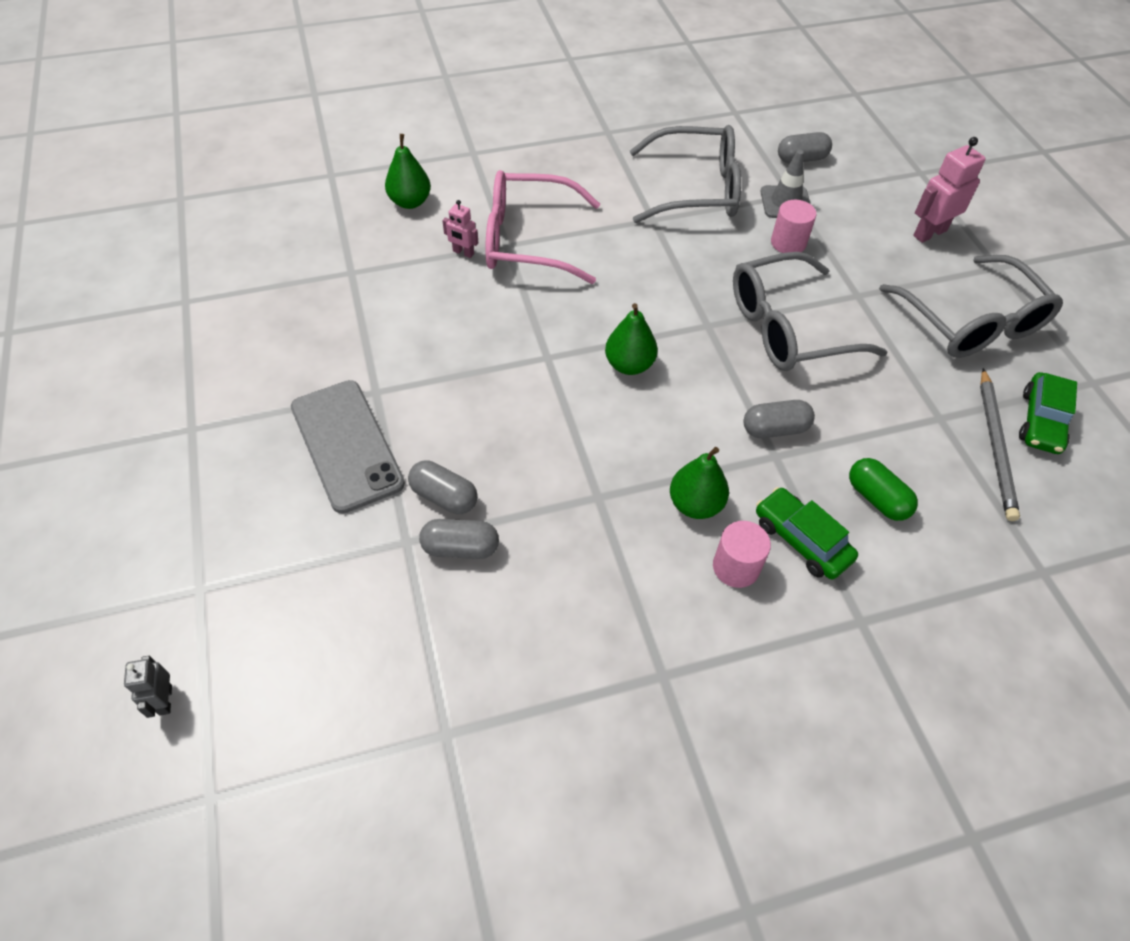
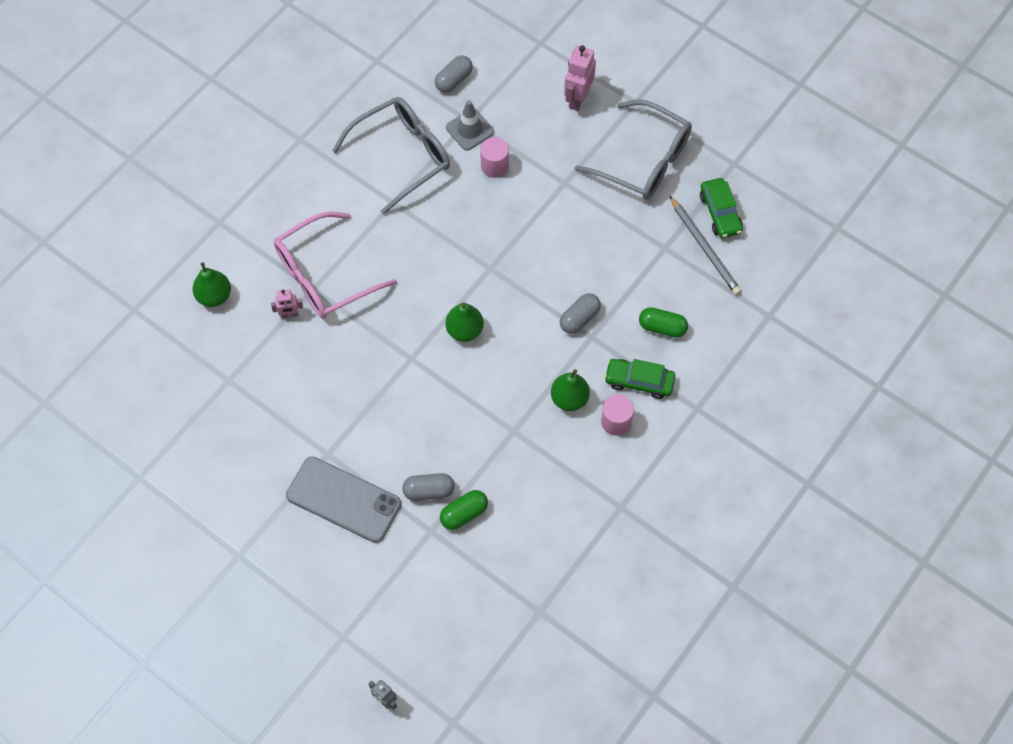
camera: 35 degrees left, 10 degrees up
grey capsule [419,519,499,559] -> green capsule [440,490,488,530]
grey glasses [733,252,887,371] -> none

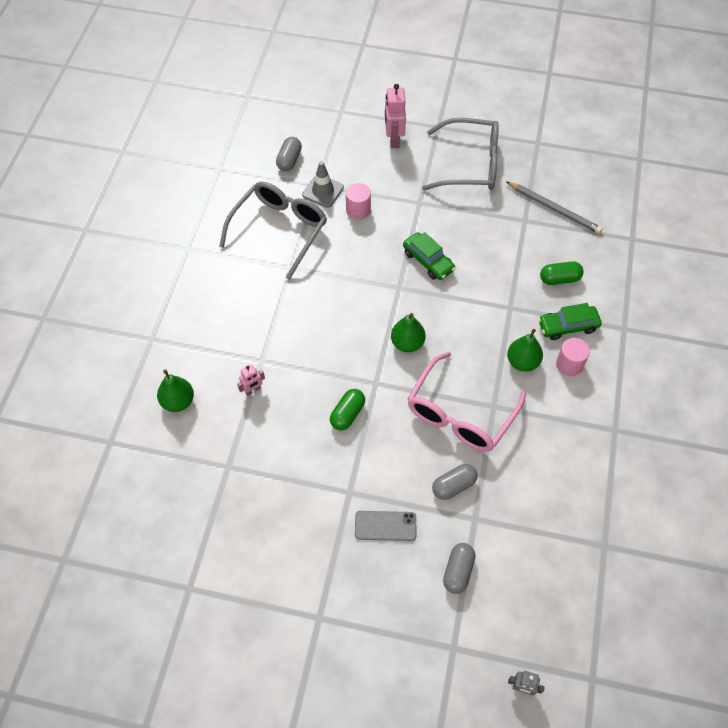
camera: 25 degrees left, 5 degrees down
pink glasses [274,211,397,318] -> pink glasses moved to [408,352,526,452]
grey phone [286,456,401,543] -> grey phone [355,511,416,541], size x0.58
green capsule [440,490,488,530] -> green capsule moved to [330,389,365,430]
grey capsule [560,293,601,334] -> grey capsule moved to [443,543,476,594]
green car [700,178,743,238] -> green car moved to [403,232,456,280]

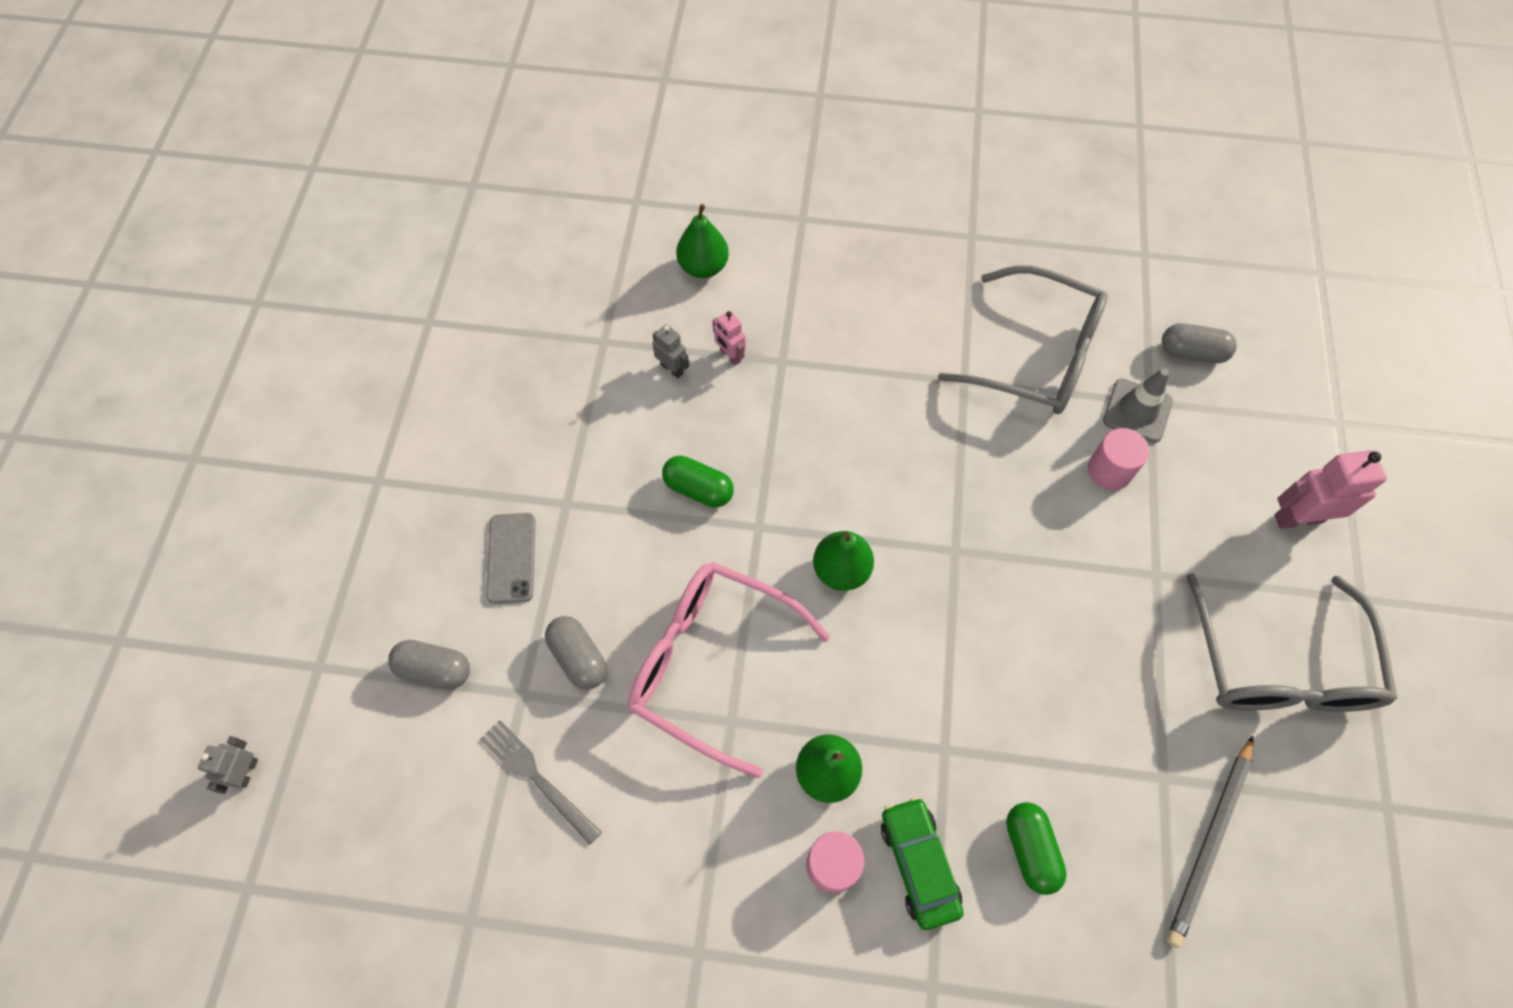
camera: 85 degrees right, 5 degrees up
green car [403,232,456,280] -> none
none -> grey fork [480,720,602,845]
none -> grey robot [652,324,689,378]

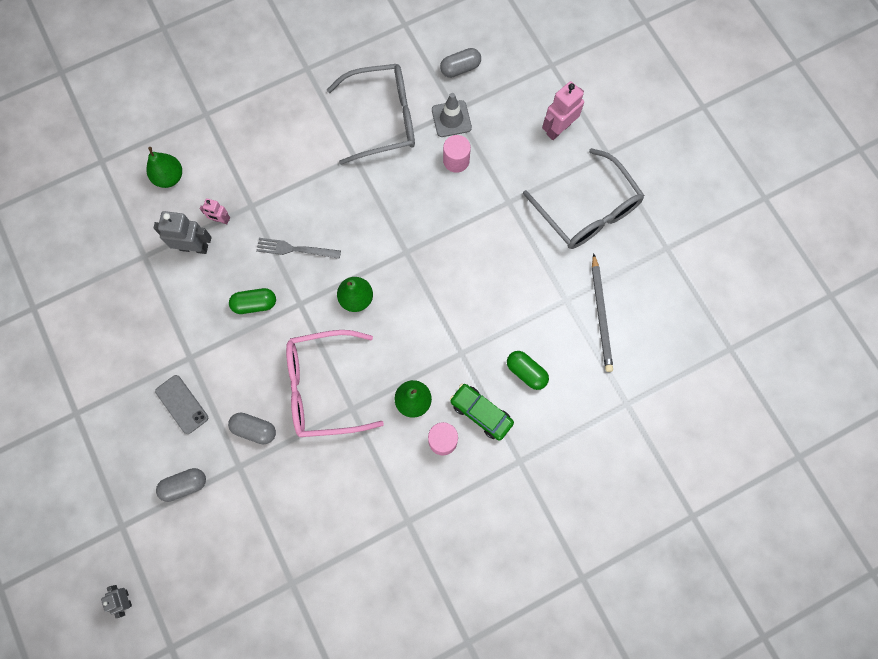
camera: 35 degrees left, 10 degrees up
grey fork [480,720,602,845] -> grey fork moved to [256,238,341,259]
grey robot [652,324,689,378] -> grey robot [153,211,212,254], size x1.77

